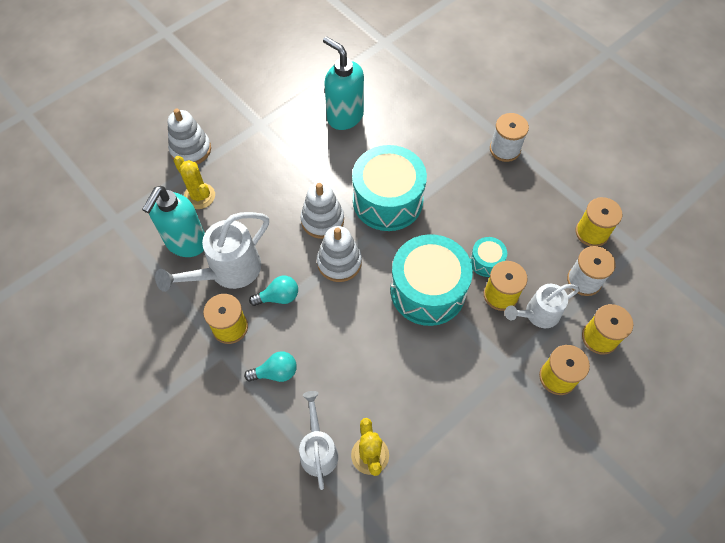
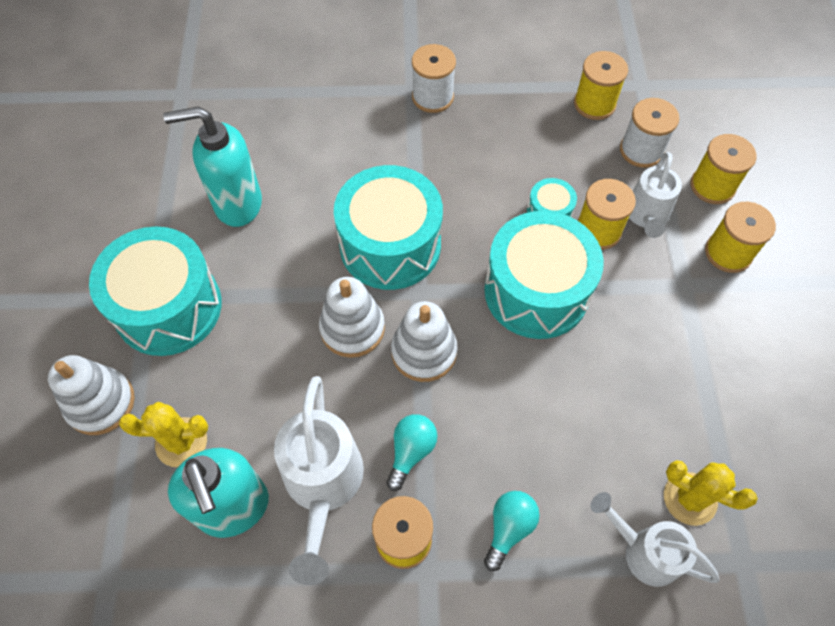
camera: 50 degrees left, 0 degrees up
none -> turquoise drum [89,227,222,356]

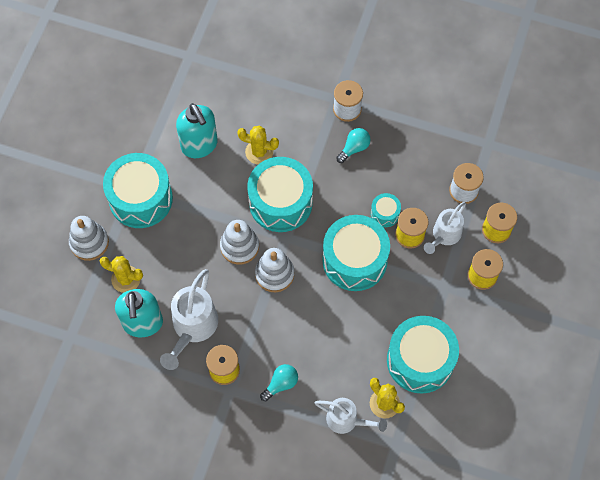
camera: 20 degrees right, 5 degrees up
turquoise soap dispenser [163,107,262,227] -> turquoise soap dispenser turned 135 degrees counterclockwise [176,103,218,158]
turquoise light bulb [386,414,437,491] -> turquoise light bulb moved to [336,128,371,163]
yellow spool [574,51,628,120] -> none
white watering can [590,492,719,587] -> white watering can turned 150 degrees clockwise [315,398,387,434]
none -> yellow cactus [237,126,279,164]
none -> turquoise drum [387,316,459,393]

